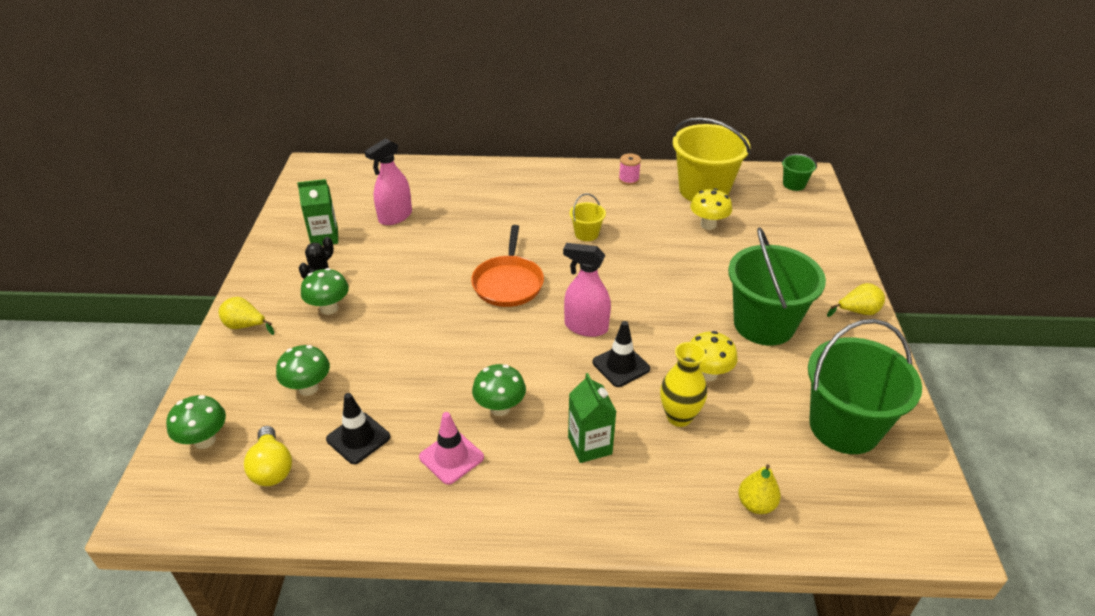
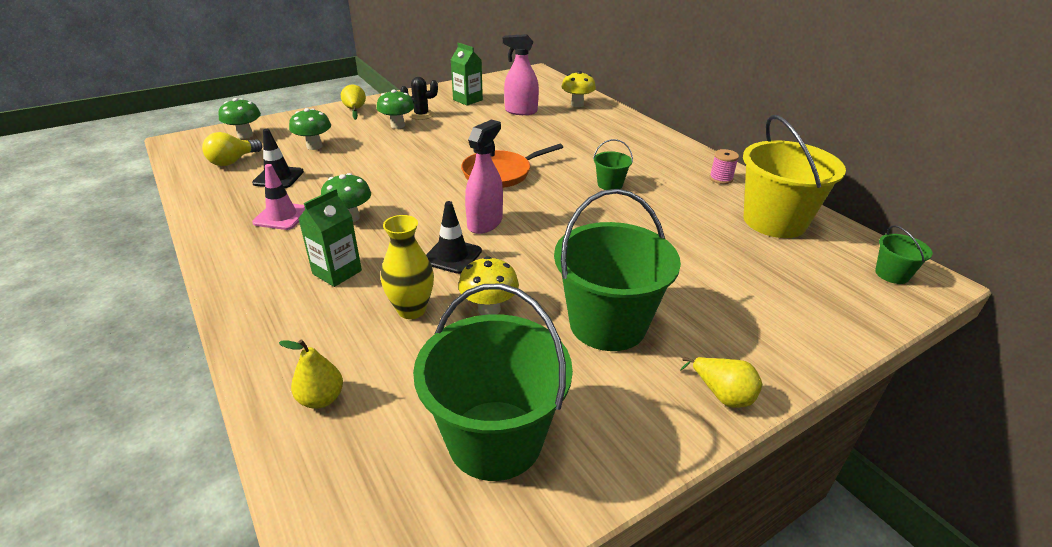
camera: 55 degrees right, 5 degrees down
pink spray bottle [563,243,611,337] -> pink spray bottle turned 45 degrees clockwise [465,120,503,234]
yellow bucket [570,194,606,241] -> green bucket [593,139,633,190]
yellow mushroom [690,188,732,230] -> yellow mushroom moved to [561,71,596,107]

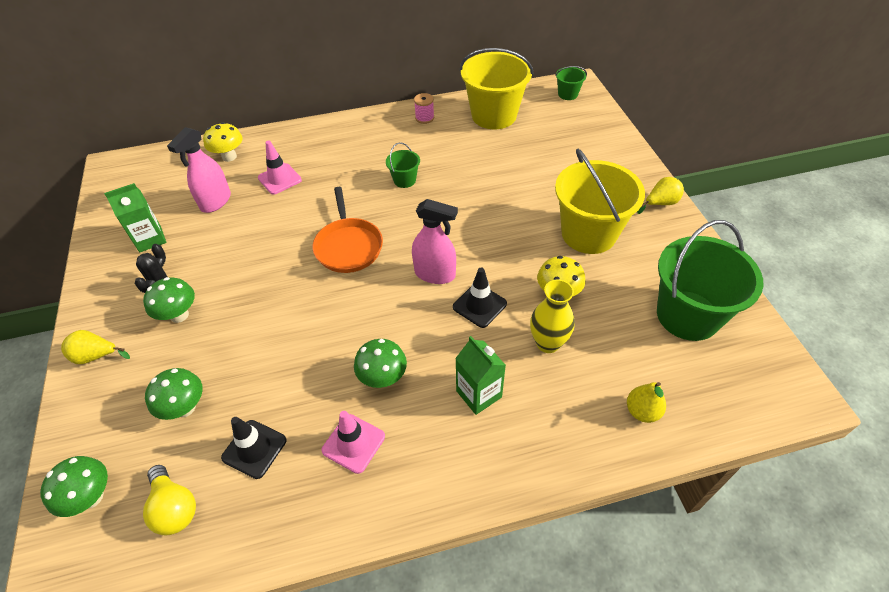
camera: 70 degrees left, 15 degrees up
pink spray bottle [465,120,503,234] -> pink spray bottle turned 150 degrees clockwise [412,199,458,284]
green bucket [554,189,681,351] -> yellow bucket [555,149,645,254]
none -> pink traffic cone [258,140,302,195]

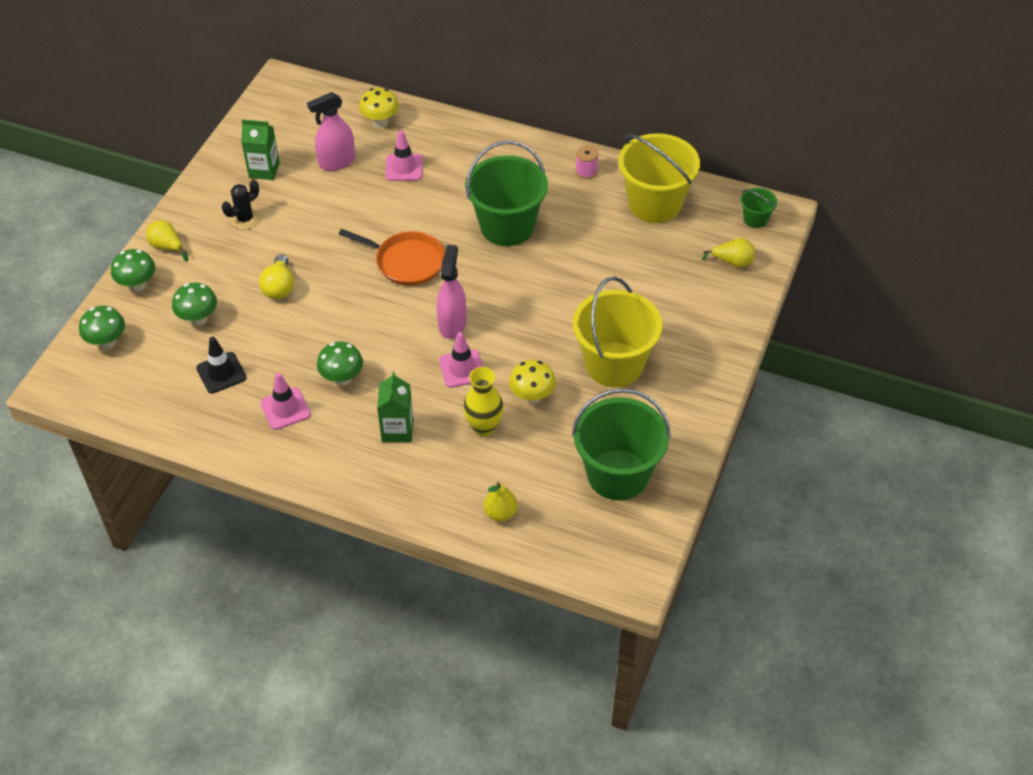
camera: 35 degrees right, 0 degrees up
green mushroom [143,277,195,323] -> green mushroom moved to [111,249,155,292]
yellow light bulb [143,465,196,536] -> yellow light bulb moved to [259,254,294,299]
orange pan [313,187,383,273] -> orange pan turned 90 degrees counterclockwise [339,229,445,286]
green bucket [386,142,420,188] -> green bucket [465,140,548,246], size x2.22
pink spray bottle [412,199,458,284] -> pink spray bottle turned 135 degrees counterclockwise [437,245,466,339]
black traffic cone [453,268,507,328] -> pink traffic cone [439,332,483,388]
yellow pear [637,177,684,214] -> yellow pear moved to [702,238,754,268]

